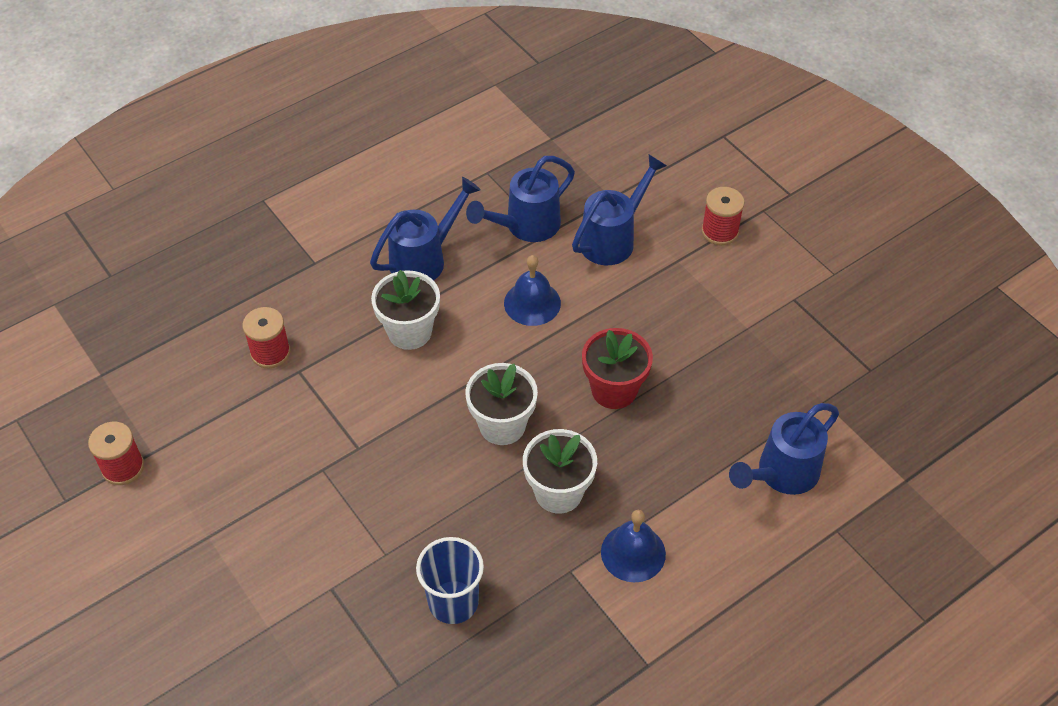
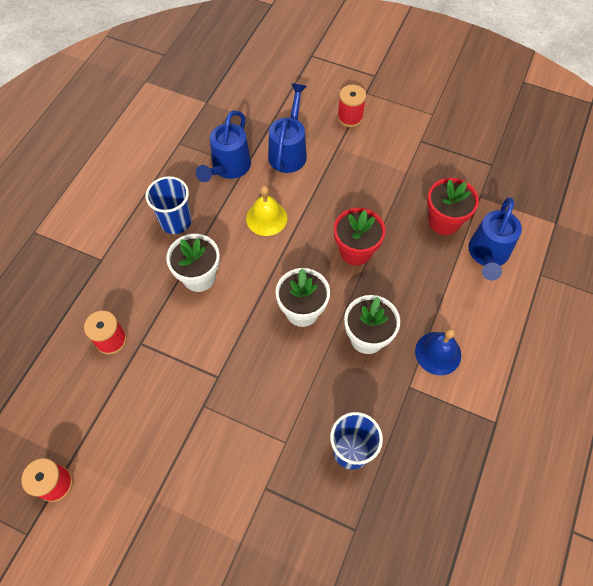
camera: 30 degrees left, 10 degrees up
blue watering can [370,177,481,280] -> blue cup [146,176,192,234]
blue bell [504,255,561,326] -> yellow bell [246,186,287,236]
none -> red flower pot [427,178,479,235]

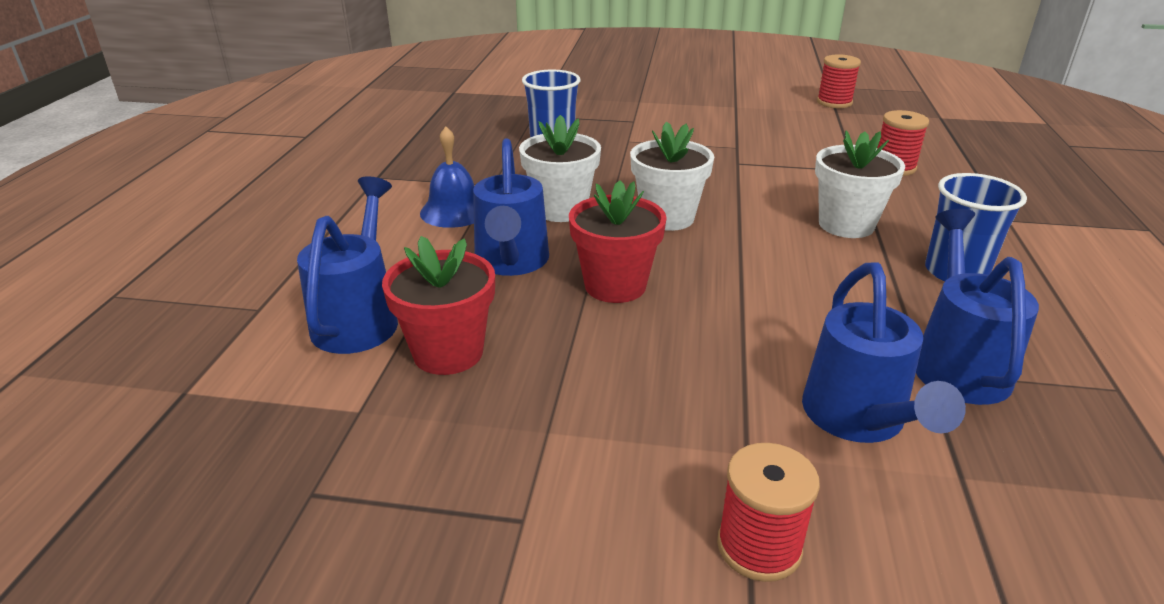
camera: 165 degrees right, 30 degrees down
yellow bell [246,186,287,236] -> none
none -> blue watering can [473,138,549,276]

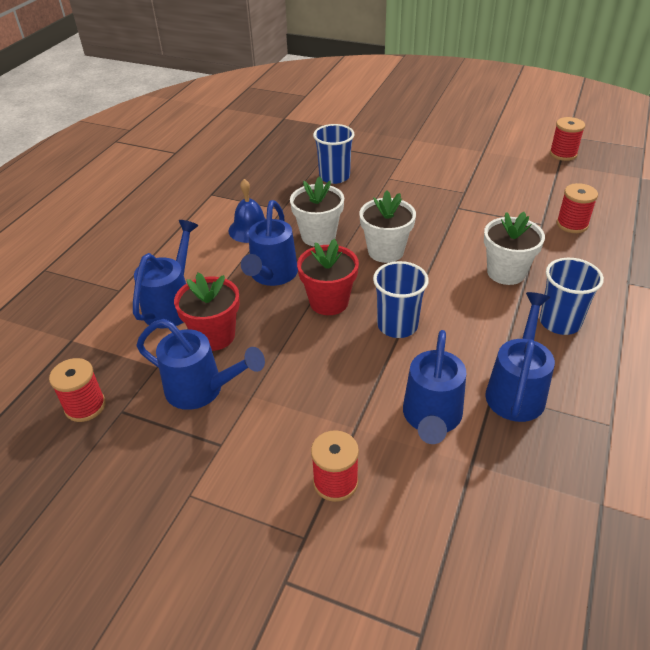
camera: 15 degrees right, 10 degrees up
none -> red spool [49,358,106,422]
none -> blue watering can [137,319,265,410]
none -> blue cup [373,261,429,338]

